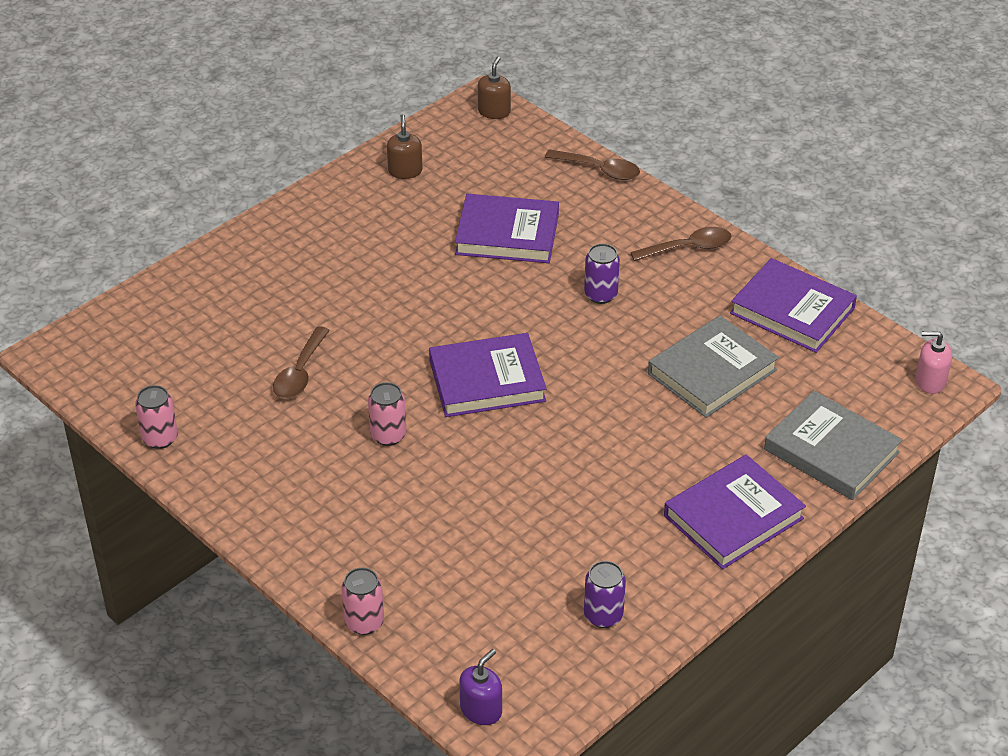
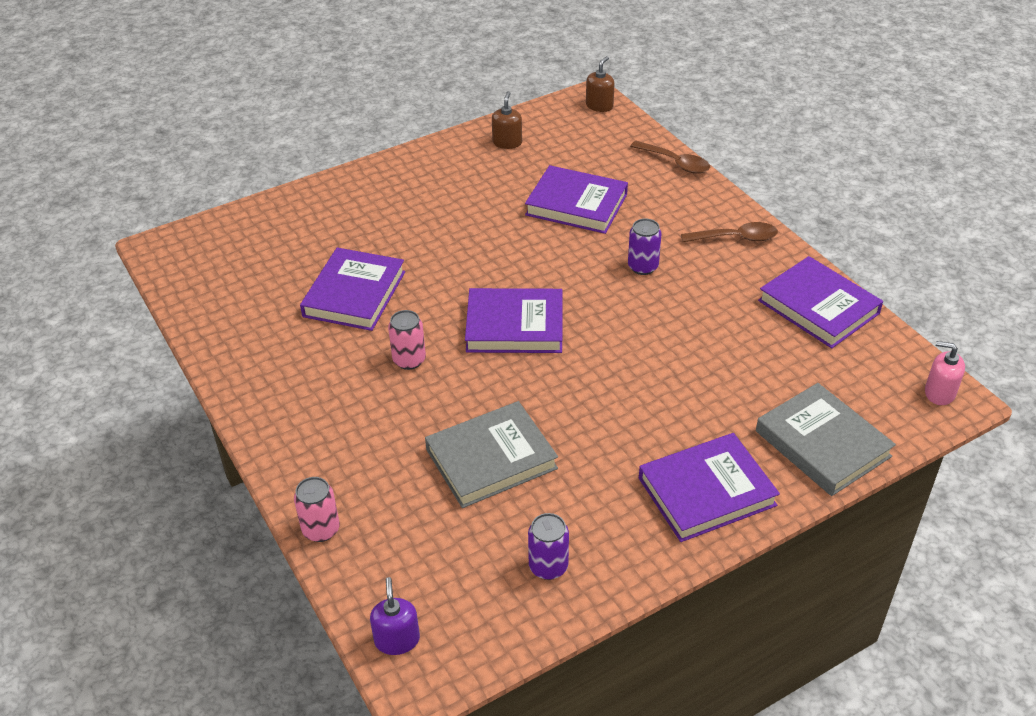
camera: 15 degrees right, 0 degrees up
pink can [135,385,178,449] -> none
brown spoon [273,326,330,399] -> purple book [300,248,405,331]
purple soap dispenser [459,649,502,725] -> purple soap dispenser turned 60 degrees counterclockwise [370,577,420,655]
grey book [648,315,779,418] -> grey book moved to [425,401,558,508]

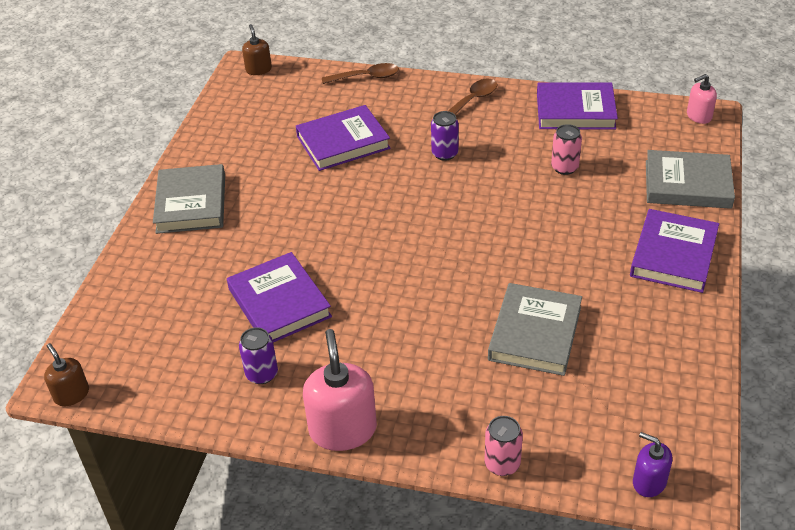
camera: 45 degrees left, 0 degrees up
pink can [388,310,426,370] -> pink can moved to [551,124,582,175]
purple book [465,288,562,353] -> none
brown soap dispenser [492,91,522,149] -> brown soap dispenser moved to [44,343,89,406]
purple can [528,513,569,580] -> purple can moved to [239,327,278,384]
none -> grey book [153,164,225,234]
none -> pink soap dispenser [303,329,377,451]

